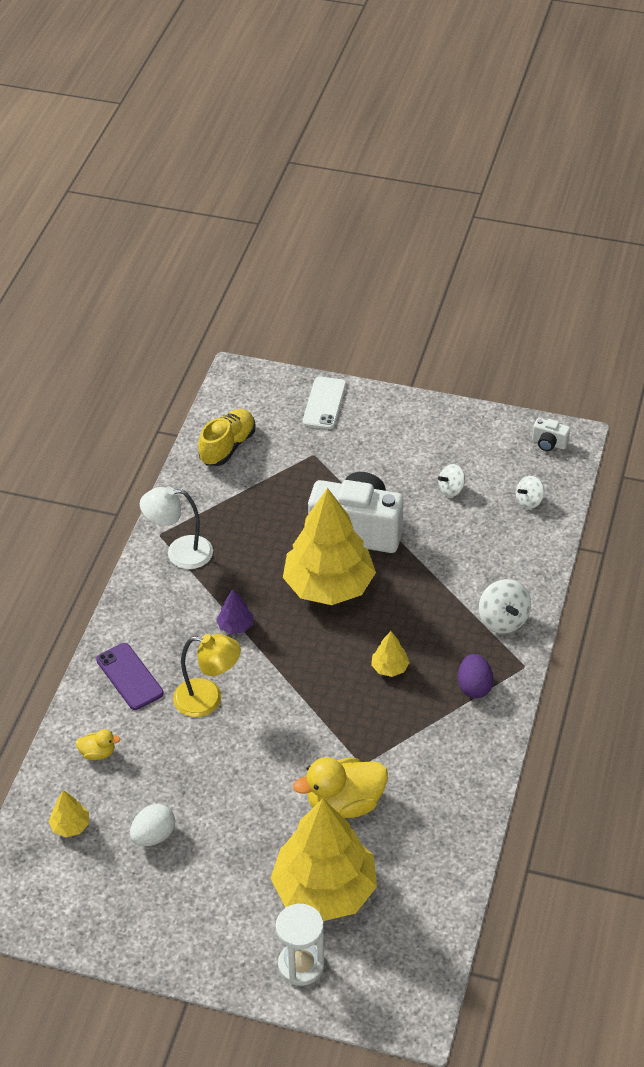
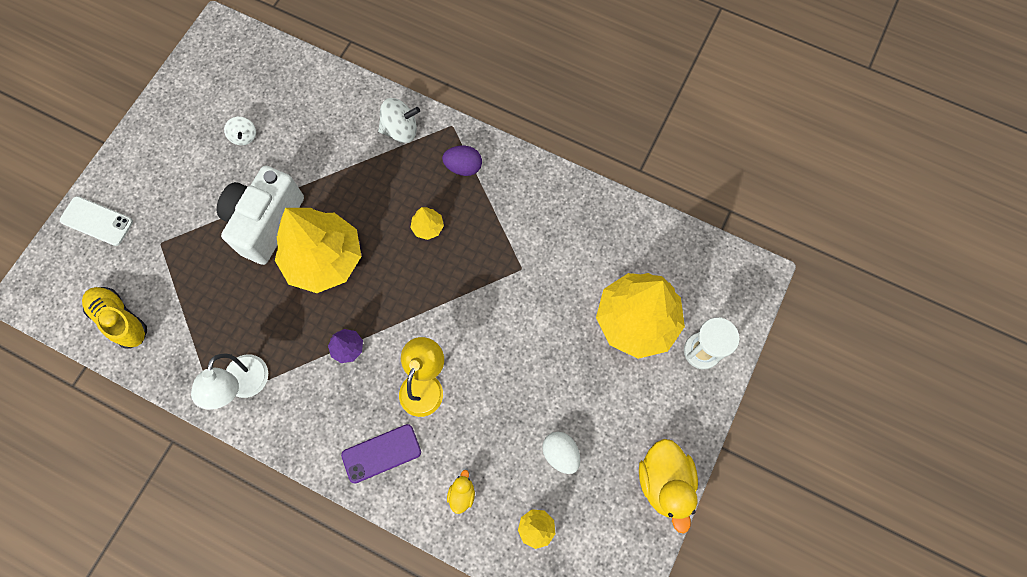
camera: 80 degrees left, 25 degrees up
yellow duck [293,757,388,818] -> yellow duck moved to [639,439,698,534]
white spinning top [516,476,544,509] -> none
white camera [532,418,570,451] -> none

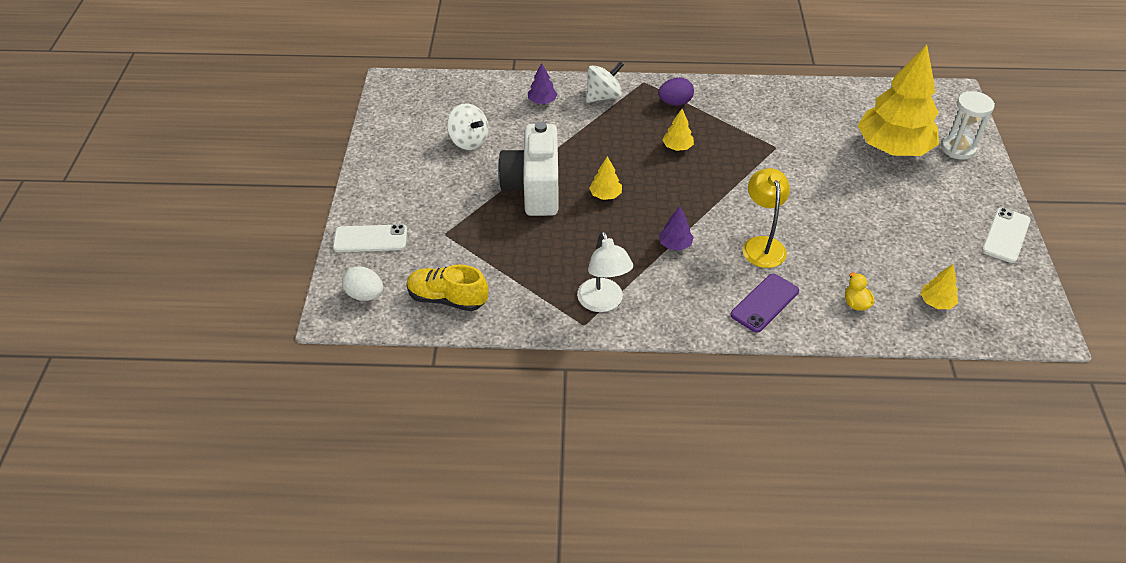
camera: 25 degrees left, 25 degrees down
white spinning top [224,117,256,145] -> white spinning top [447,103,489,150], size x1.56
yellow tree [275,208,361,293] -> yellow tree [589,156,622,200], size x0.40
white egg [542,431,580,474] -> white egg moved to [342,266,383,301]
yellow duck [639,439,698,534] -> white phone [982,208,1030,263]
none -> purple tree [528,63,558,104]

